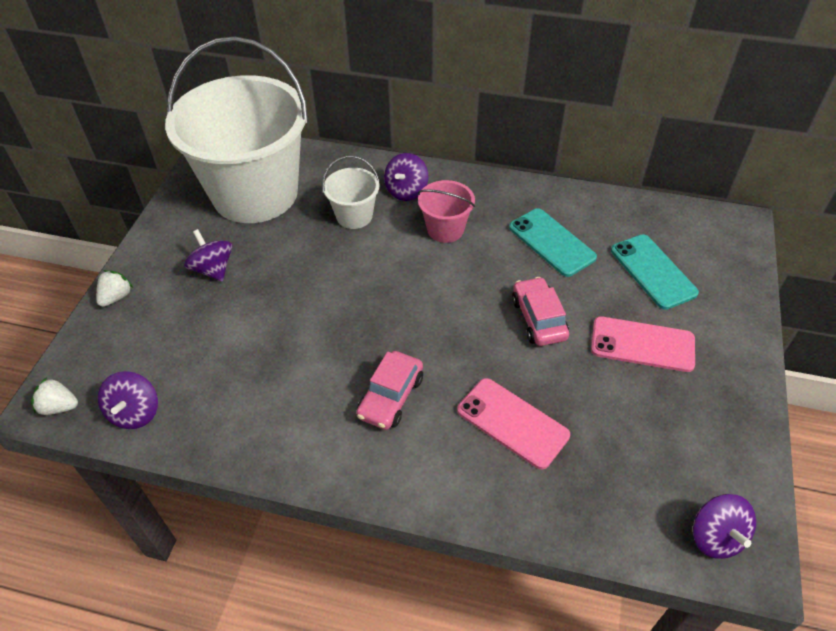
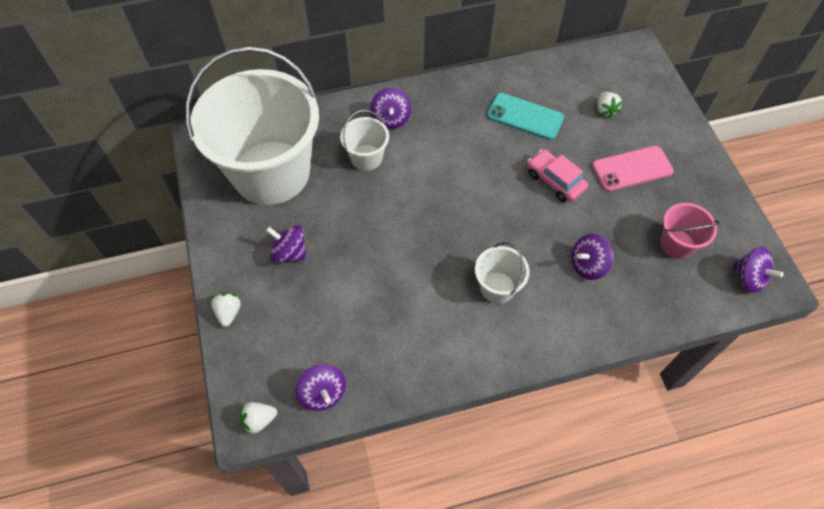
camera: 30 degrees left, 10 degrees up
pink car [356,351,423,430] -> white bucket [475,242,530,303]
pink bucket [418,180,475,243] -> pink bucket moved to [660,203,720,259]
pink phone [457,378,570,469] -> purple spinning top [572,234,614,280]
turquoise phone [611,234,699,310] -> white strawberry [597,92,623,118]

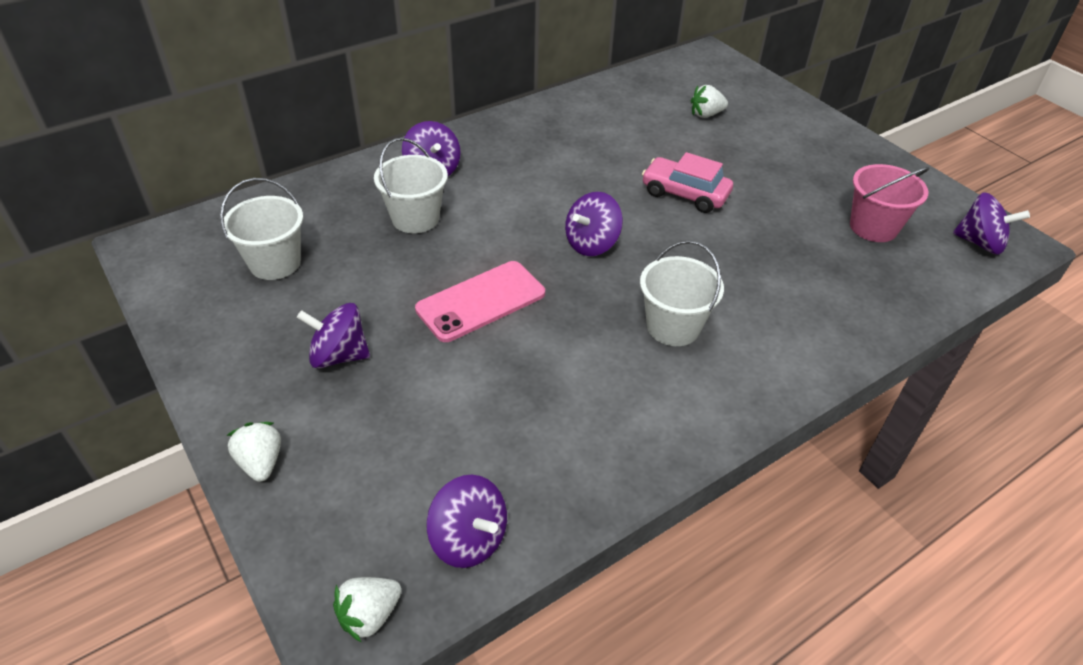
camera: 20 degrees left, 15 degrees down
white bucket [186,47,319,205] -> white bucket [220,178,303,280], size x0.41
turquoise phone [487,93,564,140] -> none
purple spinning top [572,234,614,280] -> purple spinning top moved to [565,192,623,256]
pink phone [592,146,674,191] -> pink phone moved to [415,261,545,342]
white strawberry [597,92,623,118] -> white strawberry turned 105 degrees clockwise [691,85,728,118]

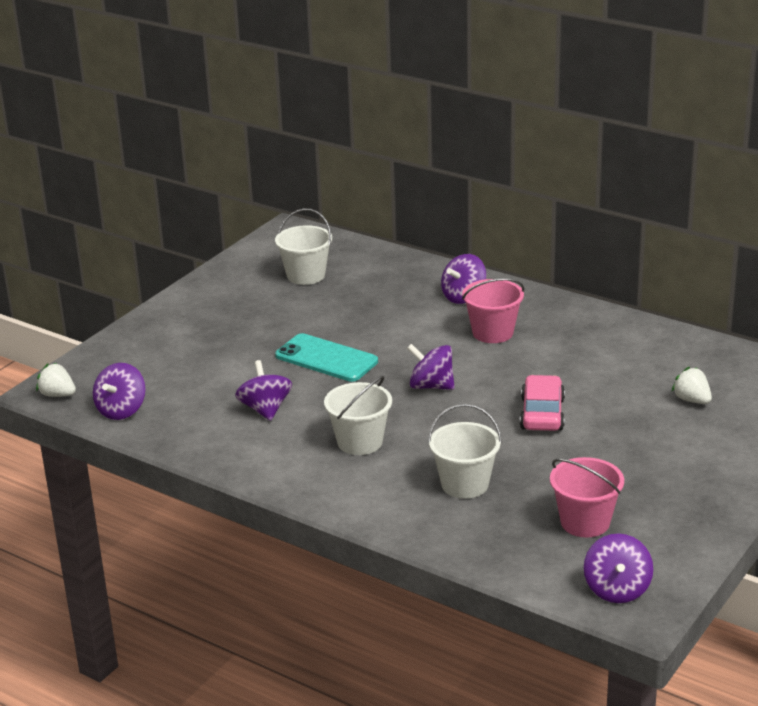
camera: 70 degrees right, 15 degrees down
white strawberry [226,422,281,482] -> none
purple spinning top [297,303,370,369] -> purple spinning top moved to [235,360,292,421]
white bucket [374,138,448,233] -> white bucket moved to [428,404,502,499]
pink phone [415,261,545,342] -> turquoise phone [275,333,378,382]
none -> pink bucket [462,278,524,343]

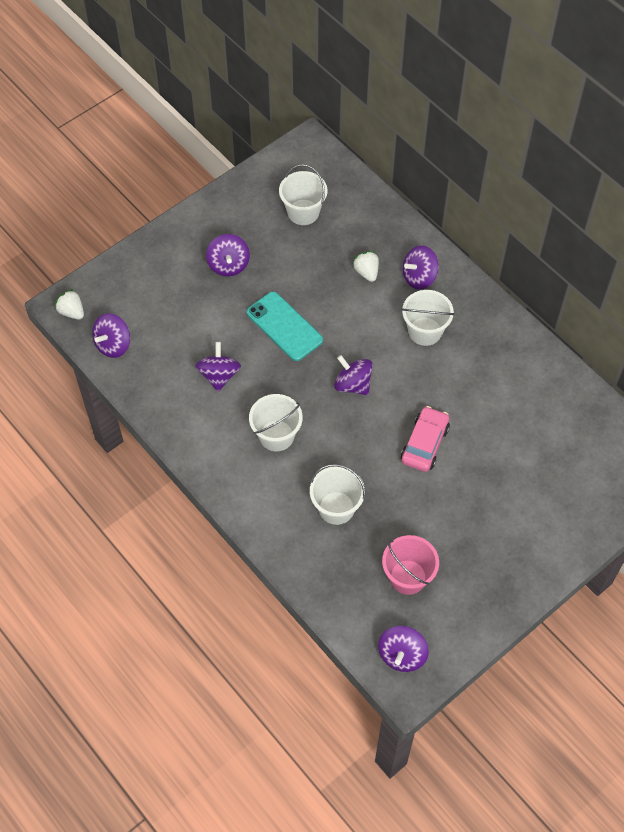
camera: 15 degrees right, 30 degrees up
pink bucket [462,278,524,343] -> white bucket [401,290,454,346]
white strawberry [672,367,712,404] -> white strawberry moved to [352,251,379,282]
none -> purple spinning top [206,234,250,276]

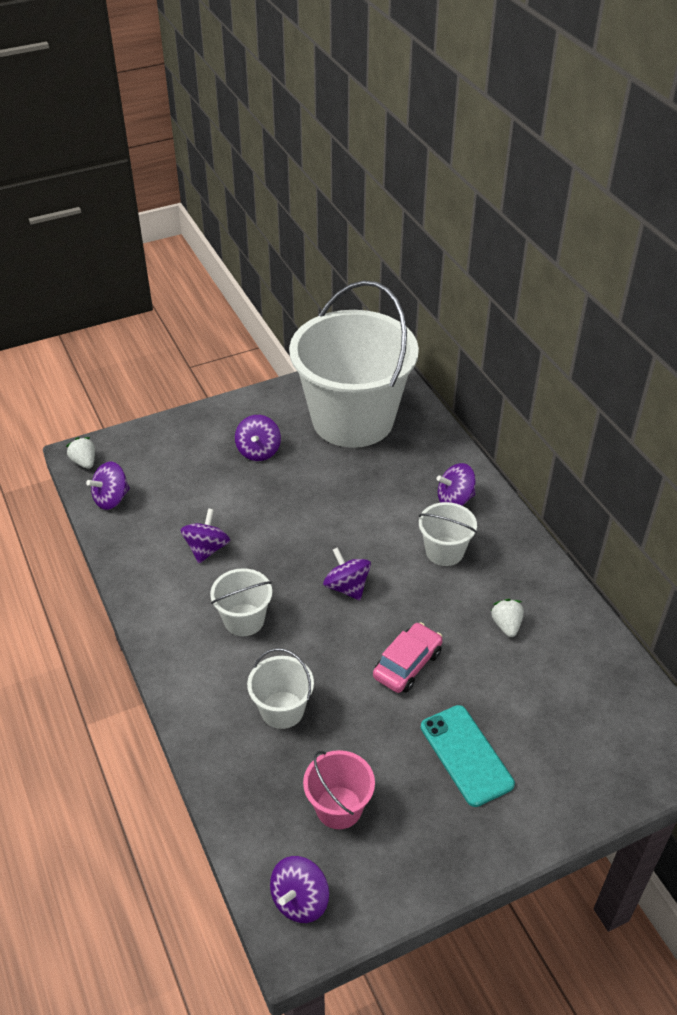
camera: 15 degrees right, 15 degrees down
turquoise phone [247,292,323,361] -> turquoise phone moved to [421,705,515,807]
white bucket [279,164,328,225] -> white bucket [289,280,419,448], size x2.42
white strawberry [352,251,379,282] -> white strawberry moved to [491,599,524,637]

